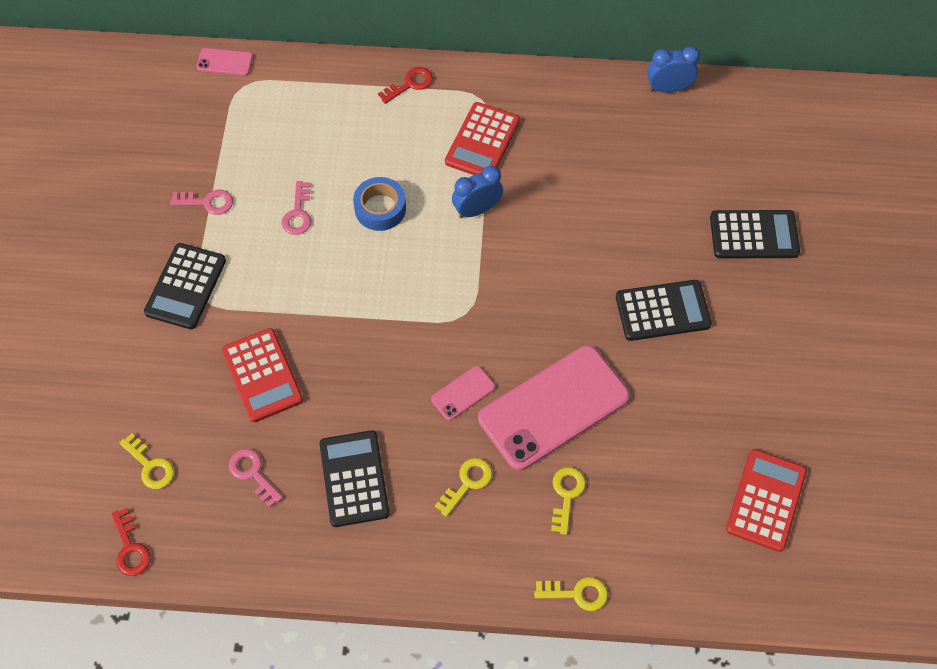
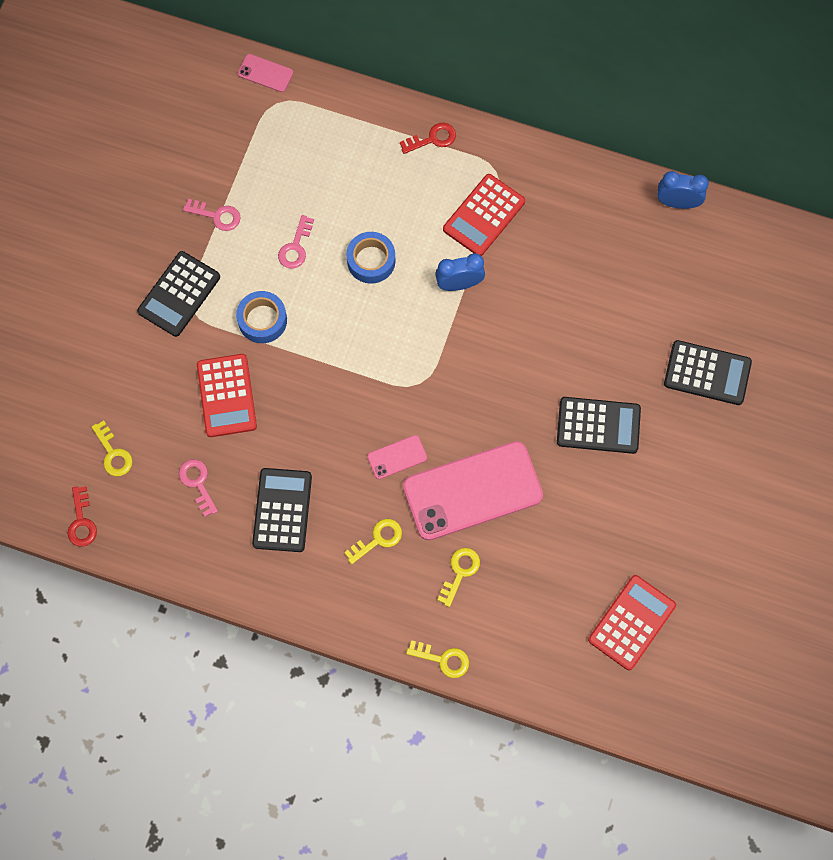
camera: 15 degrees right, 10 degrees up
none -> blue tape [236,291,287,343]

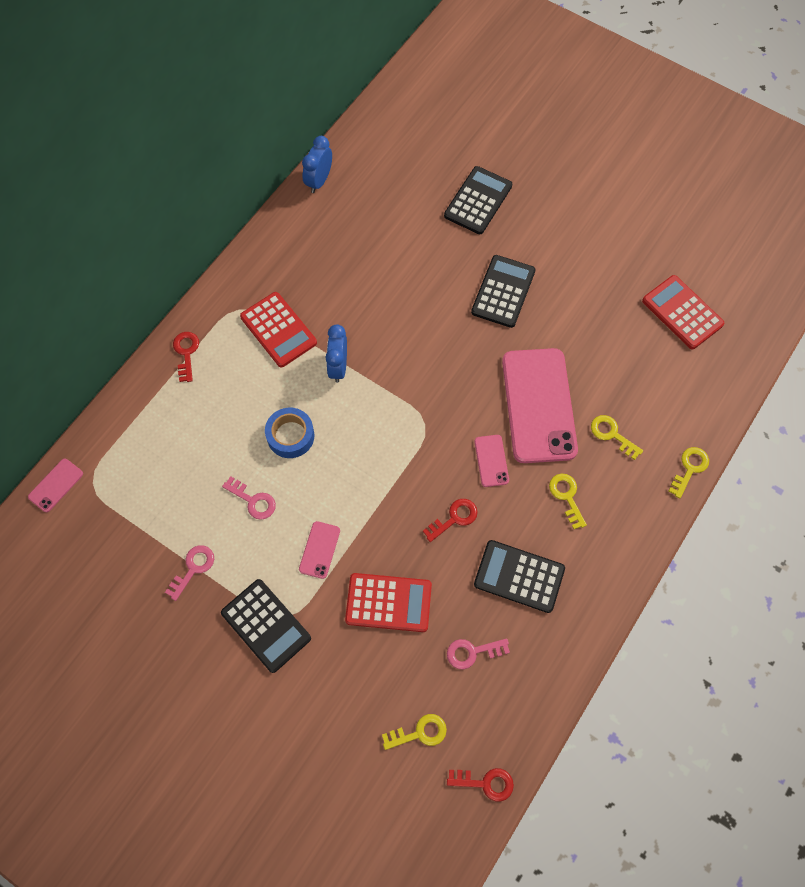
camera: 75 degrees left, 5 degrees down
blue tape [236,291,287,343] -> pink phone [299,521,340,579]
none -> red key [423,499,478,542]

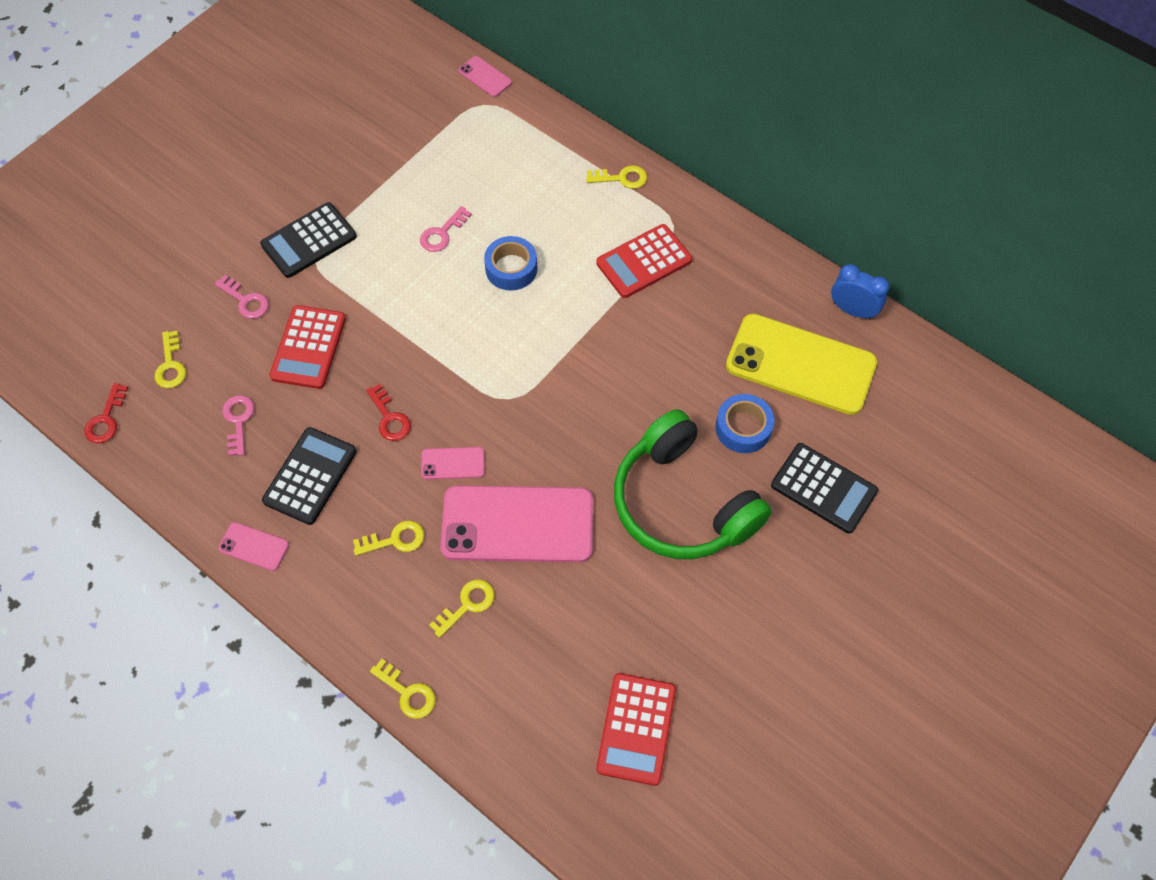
camera: 95 degrees right, 5 degrees down
pink key [165,545,214,601] -> pink key moved to [215,275,269,319]
red key [173,332,199,382] -> yellow key [586,165,647,189]
pink phone [299,521,340,579] -> pink phone moved to [218,522,289,571]
blue clock [325,324,347,383] -> none
black calculator [471,255,536,328] -> green headphones [614,409,772,559]
red calculator [642,275,724,349] -> red calculator turned 135 degrees clockwise [596,673,676,786]
none -> blue tape [716,394,774,453]
none -> yellow phone [726,314,877,415]

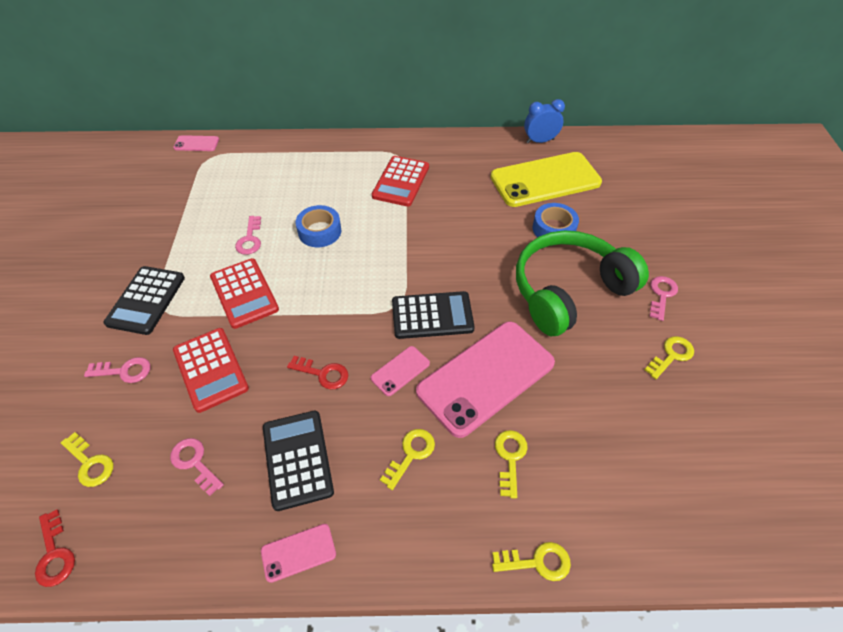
camera: 40 degrees left, 10 degrees down
yellow key [586,165,647,189] -> yellow key moved to [645,336,694,379]
red calculator [596,673,676,786] -> red calculator moved to [210,258,279,329]
green headphones [614,409,772,559] -> green headphones turned 135 degrees clockwise [516,230,649,336]
black calculator [771,443,878,534] -> black calculator moved to [392,291,475,339]
none -> pink key [649,276,678,321]

